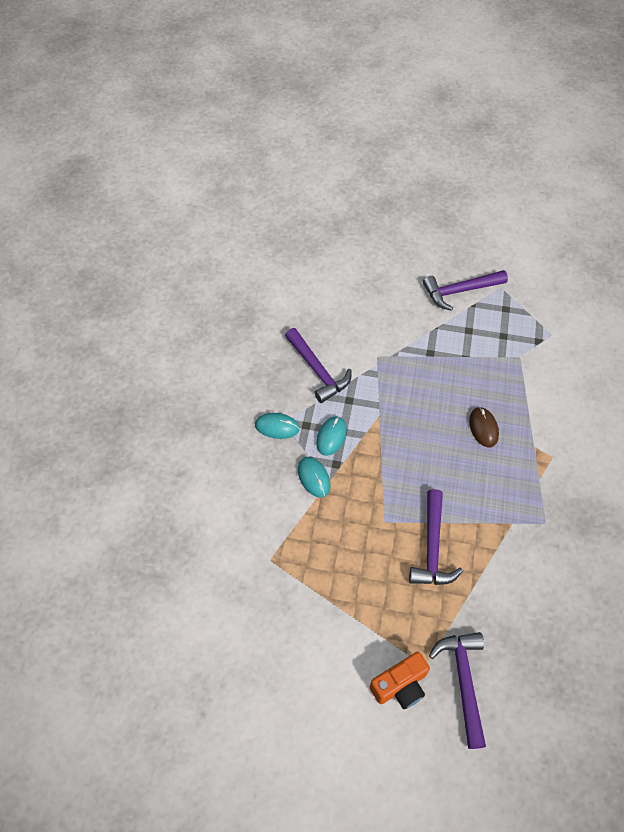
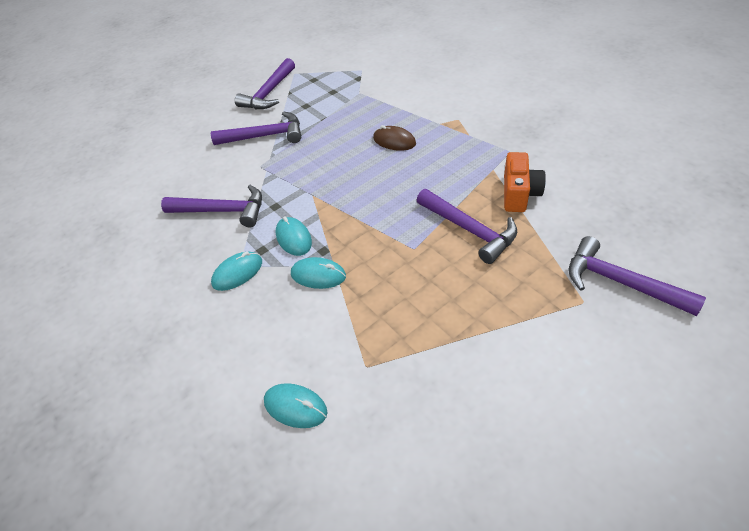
camera: 45 degrees left, 10 degrees down
orange camera [370,652,430,709] -> orange camera moved to [504,152,546,212]
none -> purple hammer [211,111,301,145]
none -> turquoise mouse [264,383,328,428]

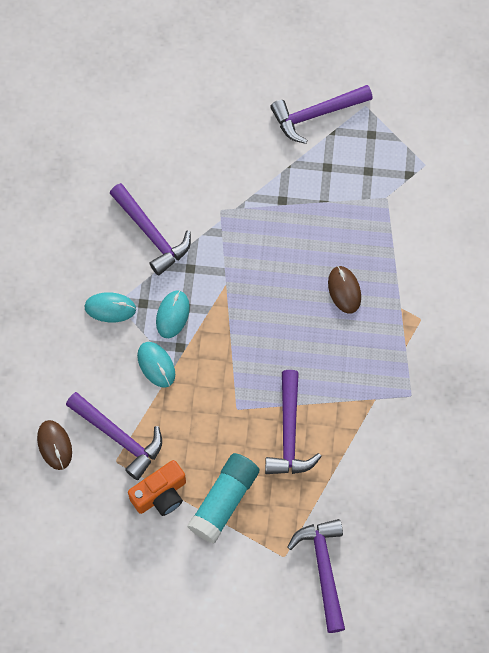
camera: 40 degrees right, 20 degrees up
purple hammer [211,111,301,145] -> purple hammer moved to [66,392,162,480]
turquoise mouse [264,383,328,428] -> brown mouse [37,420,72,470]
orange camera [504,152,546,212] -> orange camera moved to [128,460,186,516]
none -> turquoise glue stick [187,453,260,543]

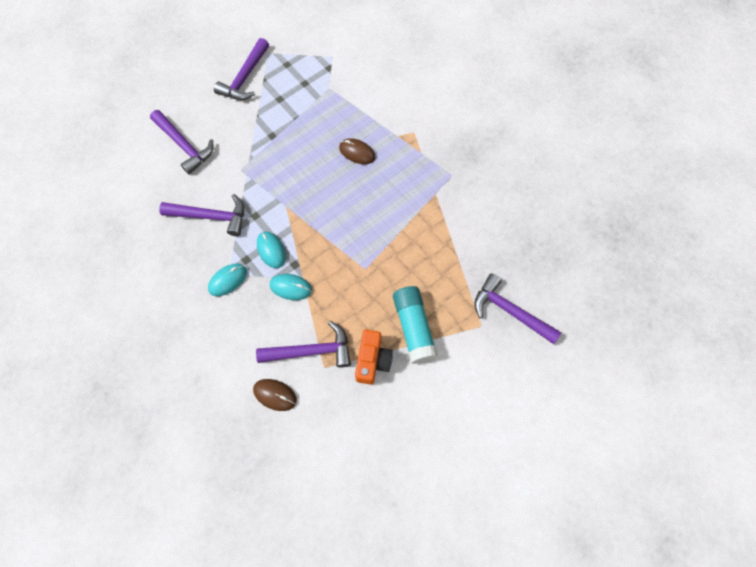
camera: 45 degrees left, 0 degrees up
purple hammer [265,370,322,474] -> purple hammer moved to [150,110,214,174]

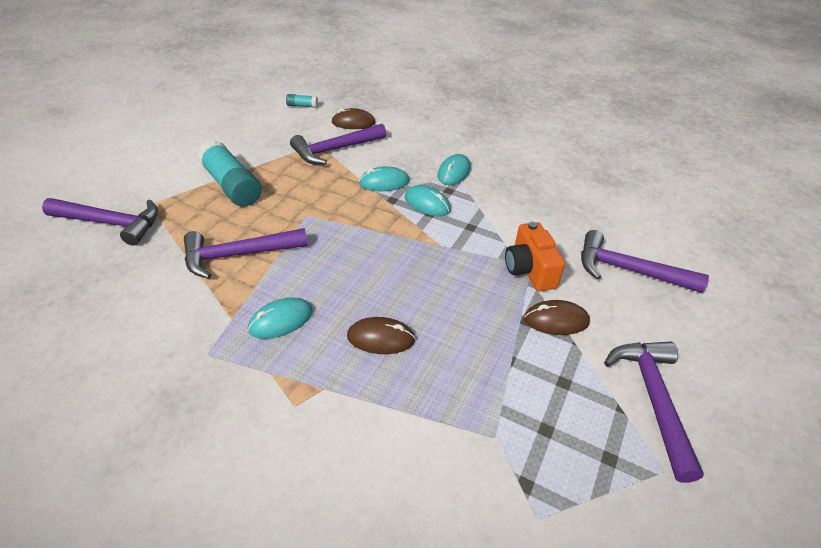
camera: 155 degrees right, 25 degrees down
purple hammer [159,194,244,236] -> purple hammer moved to [184,228,308,279]
orange camera [355,330,393,385] -> orange camera moved to [505,222,565,291]
none -> turquoise mouse [248,298,313,339]
none -> turquoise glue stick [286,94,318,108]
none -> brown mouse [524,300,590,335]

